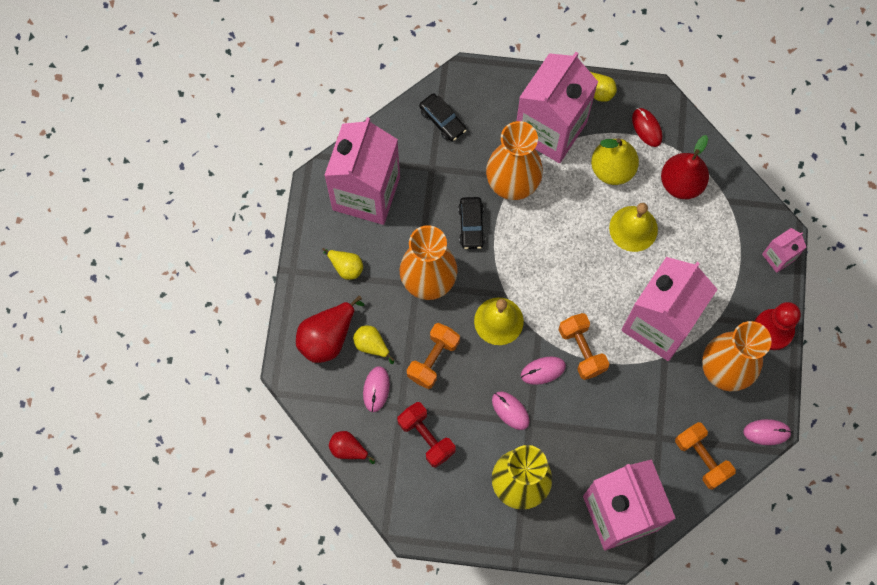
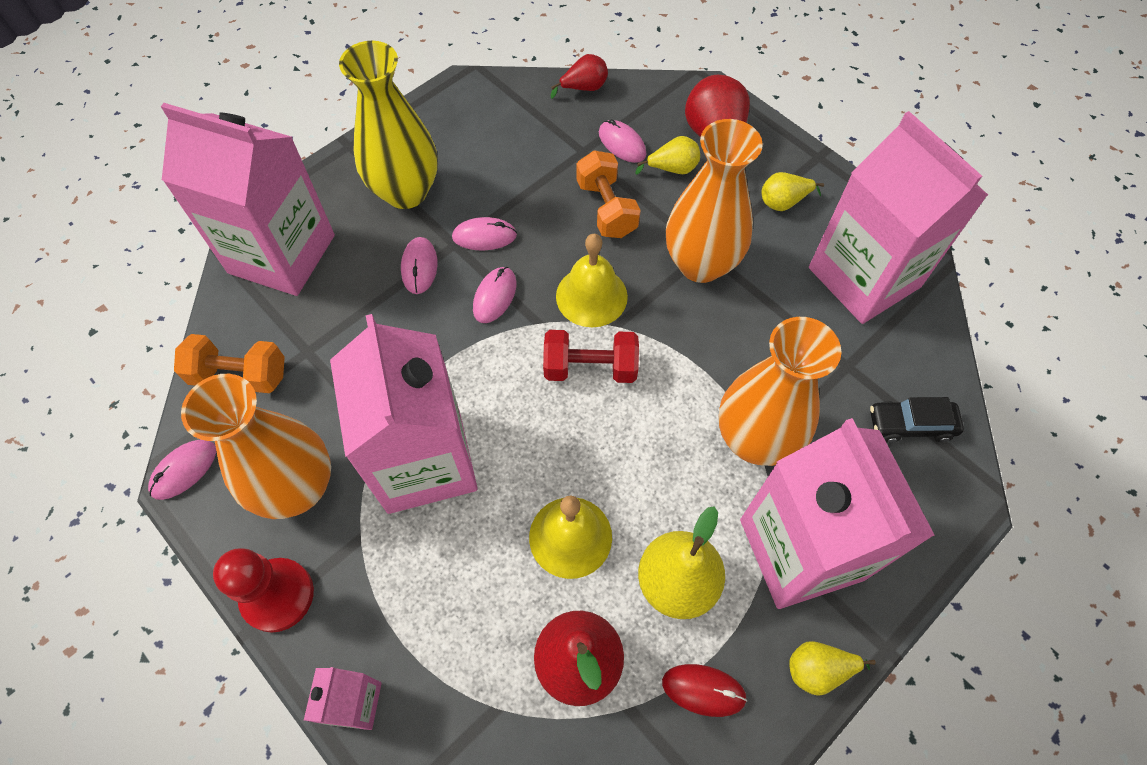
camera: 130 degrees right, 10 degrees down
red dumbbell [397,402,456,468] -> red dumbbell moved to [543,330,639,383]
black car [458,197,485,249] -> none
orange dumbbell [559,313,609,380] -> none
none -> pink mouse [401,237,438,294]

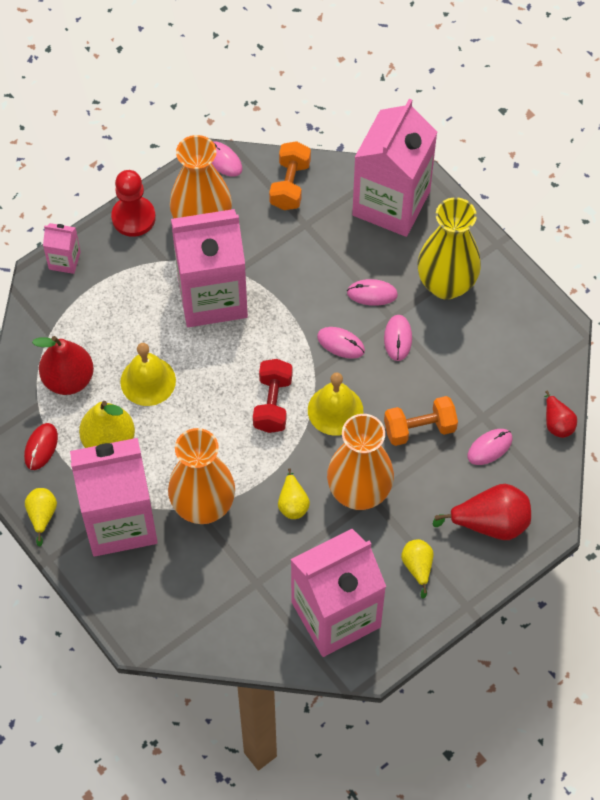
camera: 95 degrees right, 0 degrees up
yellow pear [635,136,700,174] -> yellow pear moved to [278,468,310,519]
black car [870,397,964,443] -> none

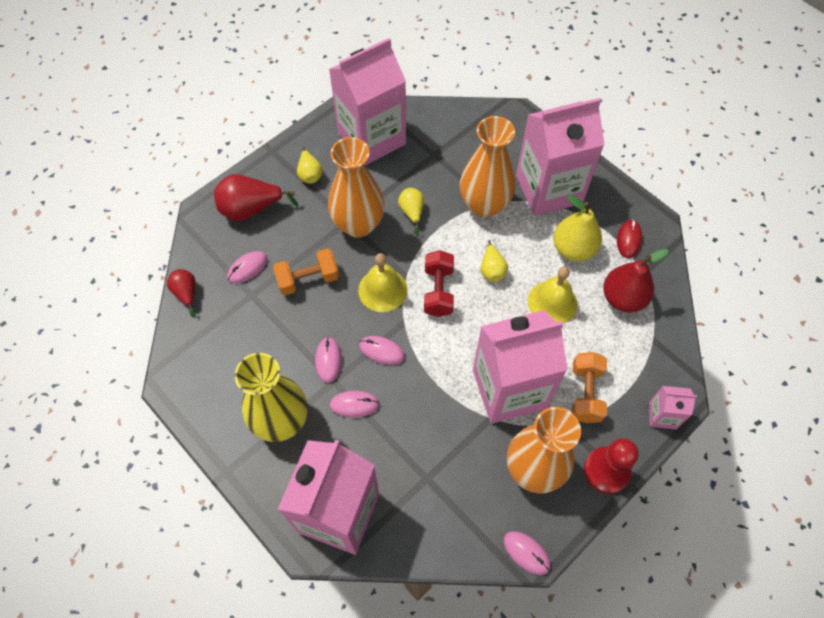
camera: 175 degrees right, 0 degrees up
yellow pear [25,488,57,547] -> yellow pear moved to [481,240,508,282]
orange dumbbell [269,141,311,210] -> orange dumbbell moved to [572,352,607,423]

